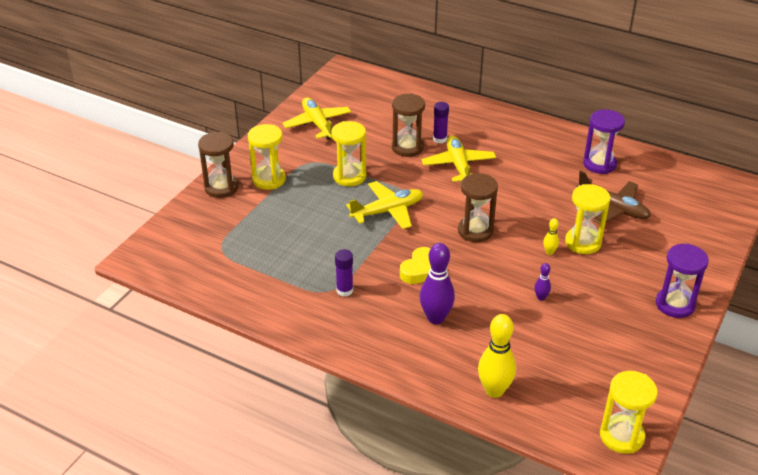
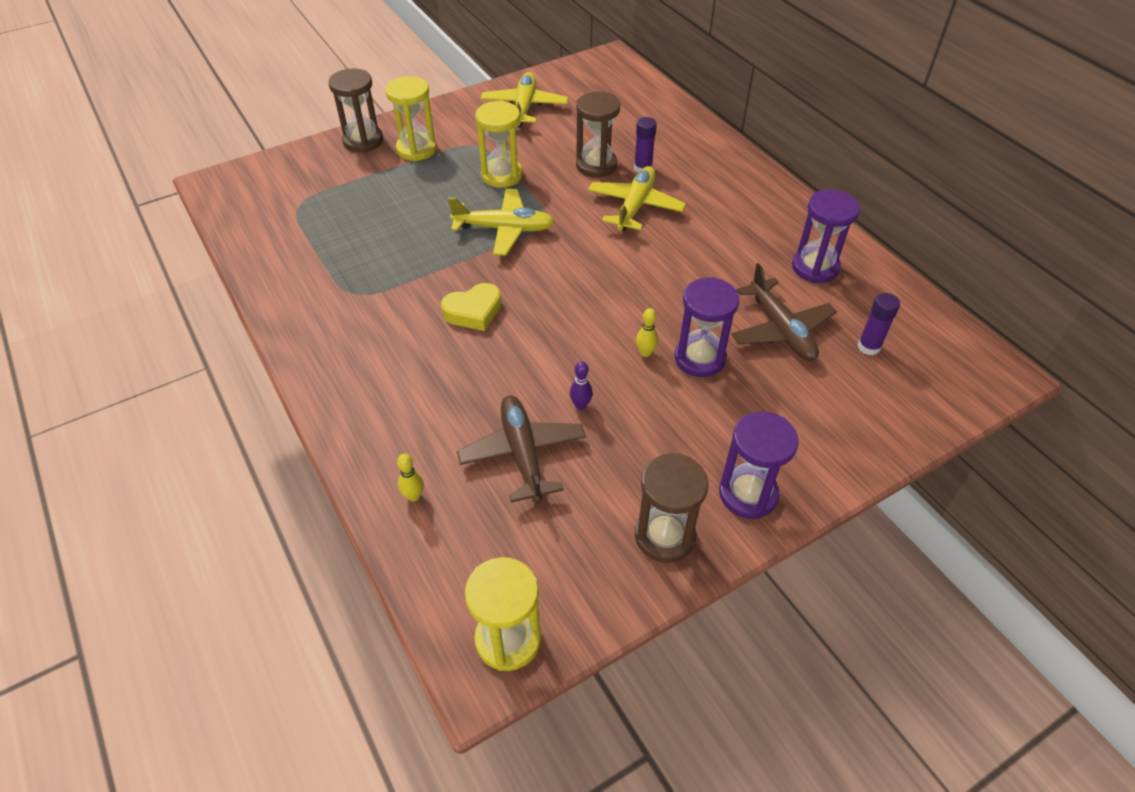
camera: 30 degrees right, 10 degrees up
purple glue stick [335,249,353,297] -> purple glue stick moved to [857,293,900,355]
purple bowling pin [420,243,455,324] -> none
brown hourglass [458,173,498,242] -> brown hourglass moved to [635,453,708,563]
yellow bowling pin [478,314,516,398] -> yellow bowling pin [397,454,424,502], size x0.48
yellow hourglass [565,184,610,254] -> purple hourglass [675,277,739,377]
none -> brown plane [457,395,586,503]

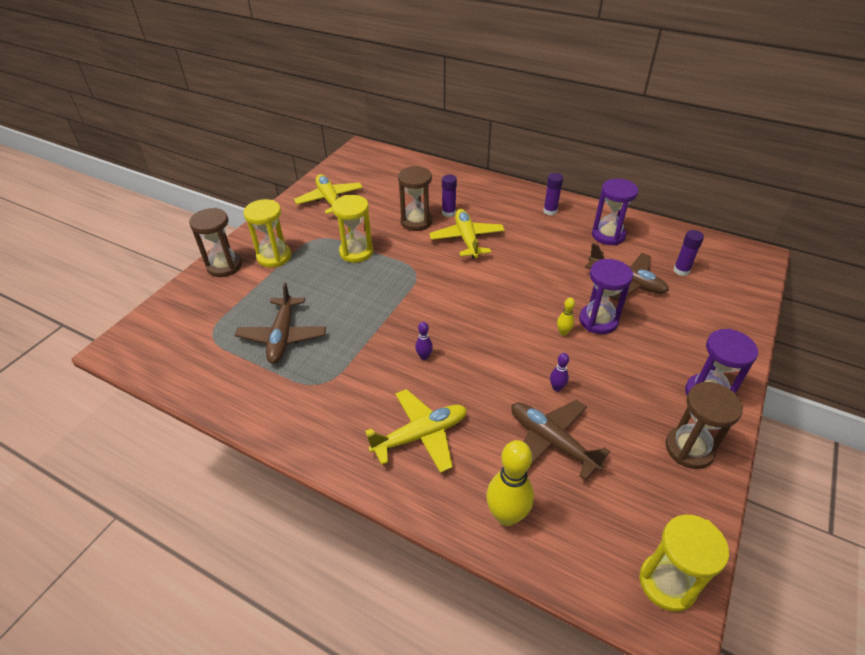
camera: 30 degrees left, 5 degrees down
yellow bowling pin [397,454,424,502] -> yellow bowling pin [486,440,534,526], size x2.09
yellow heart [441,283,501,331] -> purple bowling pin [415,322,433,360]
yellow plane [448,189,555,256] -> yellow plane moved to [365,389,467,473]
none -> brown plane [235,282,326,364]
none -> purple glue stick [543,173,563,216]

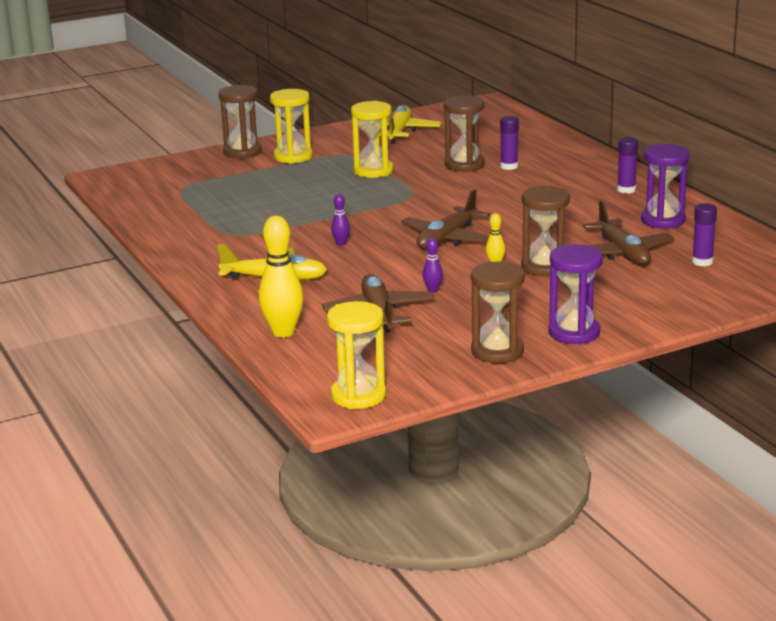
camera: 35 degrees right, 20 degrees down
brown plane [235,282,326,364] -> brown plane moved to [401,189,490,249]
yellow plane [429,209,505,258] -> none
purple hourglass [579,259,633,334] -> brown hourglass [521,186,570,277]

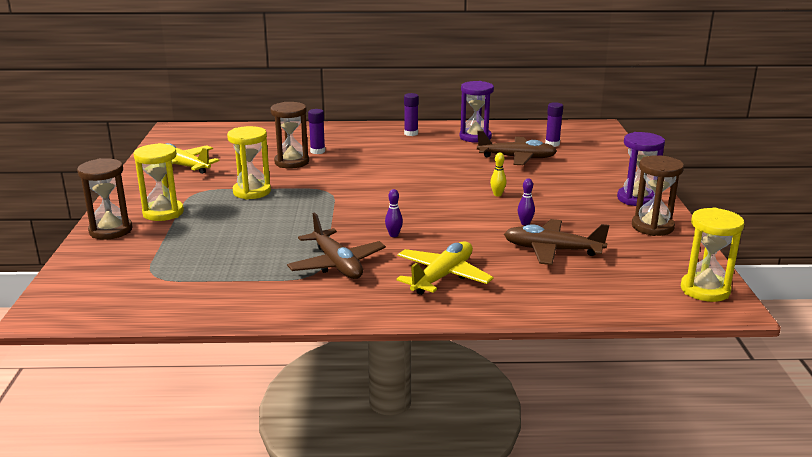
camera: 65 degrees left, 0 degrees up
yellow bowling pin [259,216,304,338] -> none
brown plane [401,189,490,249] -> brown plane moved to [287,213,386,279]
brown hourglass [521,186,570,277] -> none

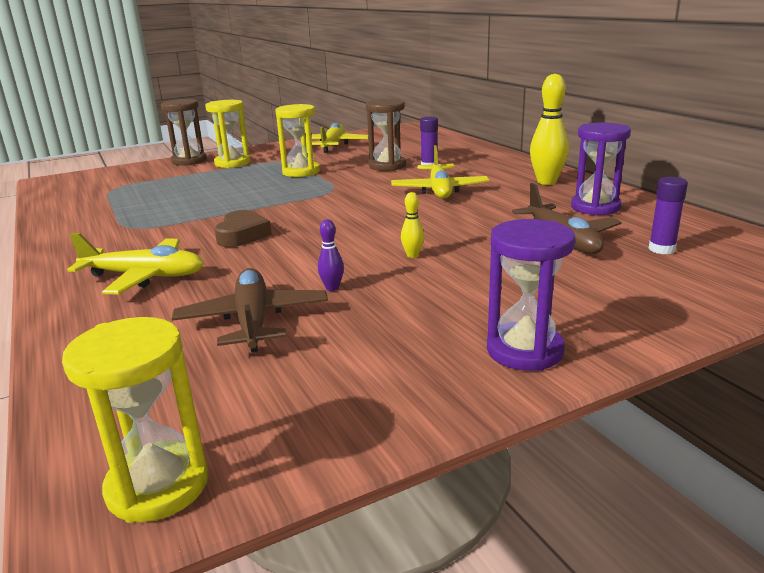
camera: 65 degrees right, 0 degrees up
brown plane [287,213,386,279] -> none
purple bowling pin [385,189,403,237] -> brown heart [215,210,272,247]
purple glue stick [404,93,419,136] -> yellow bowling pin [530,74,569,185]
brown hourglass [632,155,684,236] -> none
none -> yellow plane [391,145,489,199]

